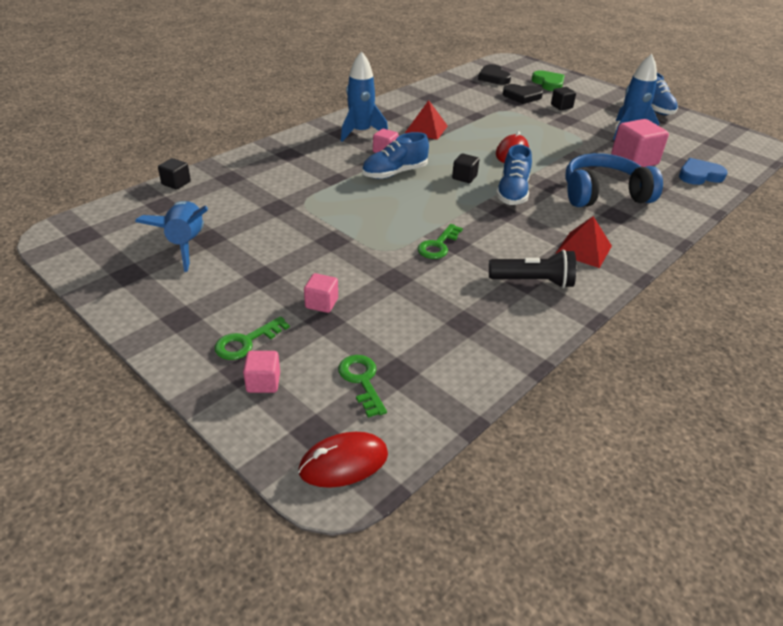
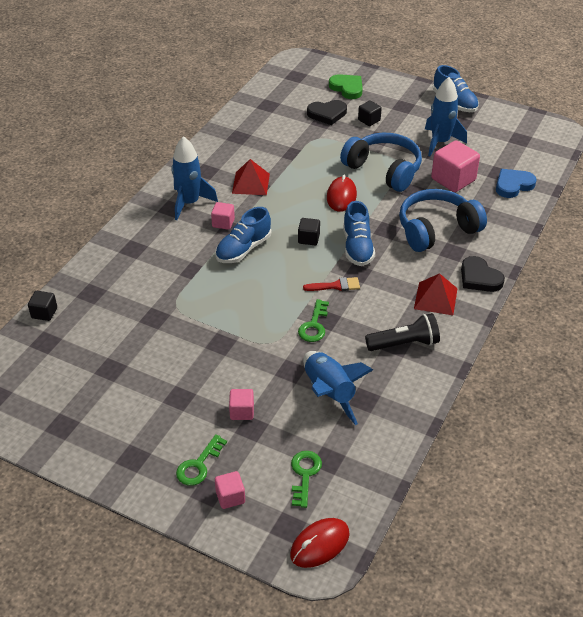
camera: 15 degrees left, 5 degrees up
blue rocket [135,201,208,272] -> blue rocket moved to [303,351,373,425]
green key [338,355,387,418] -> green key turned 45 degrees clockwise [291,451,322,508]
black heart [478,64,511,85] -> black heart moved to [461,256,505,292]
none -> red brush [303,277,360,291]
none -> blue headphones [340,133,422,192]

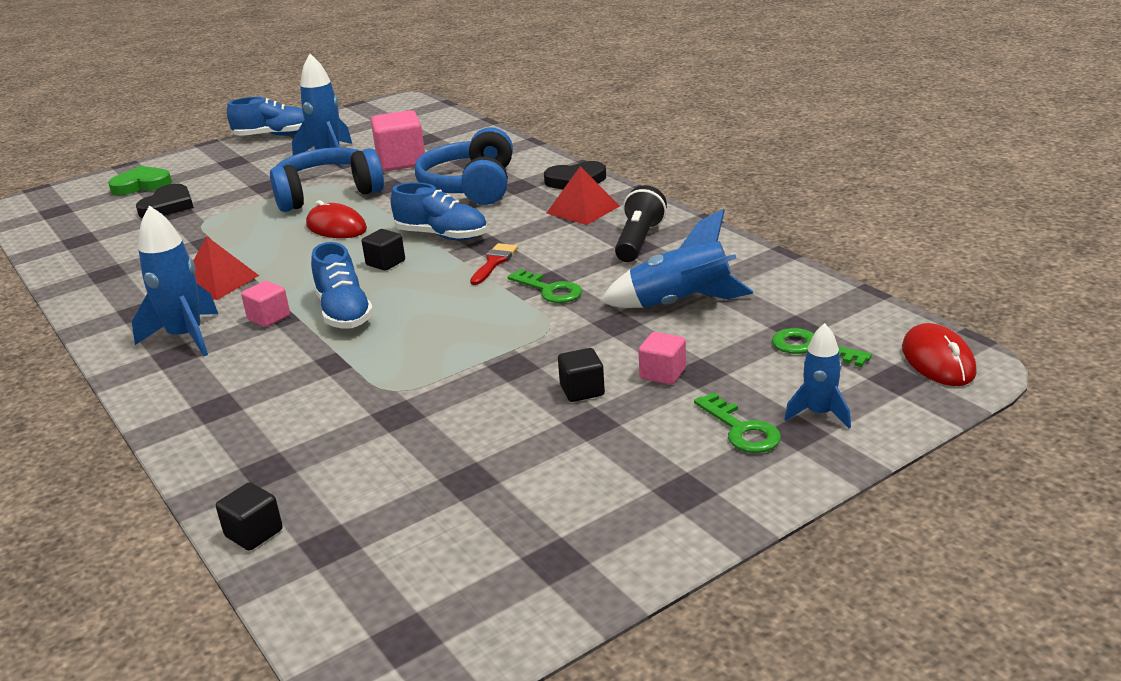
camera: 60 degrees left, 15 degrees down
pink cube [215,471,245,509] -> blue rocket [784,323,851,429]
black cube [358,100,382,126] -> black cube moved to [558,348,605,402]
blue heart [496,169,536,198] -> none

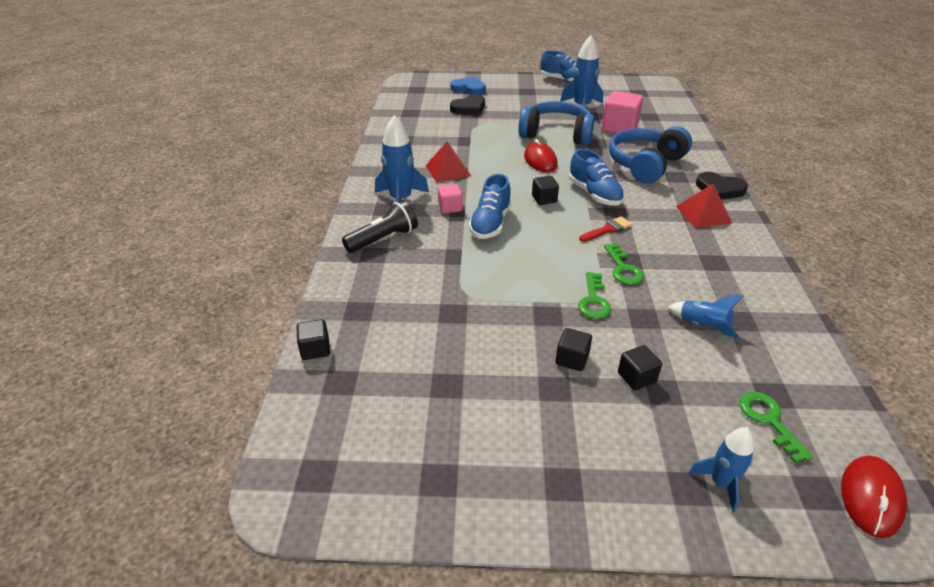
camera: 35 degrees right, 10 degrees up
green heart [108,166,172,195] -> blue heart [451,77,486,95]
blue rocket [600,209,753,308] -> blue rocket [667,295,744,339], size x0.60
black flashlight [615,185,667,262] -> black flashlight moved to [342,200,418,253]
pink cube [638,332,686,385] -> black cube [618,345,662,391]
green key [694,392,781,453] -> green key moved to [578,272,611,319]

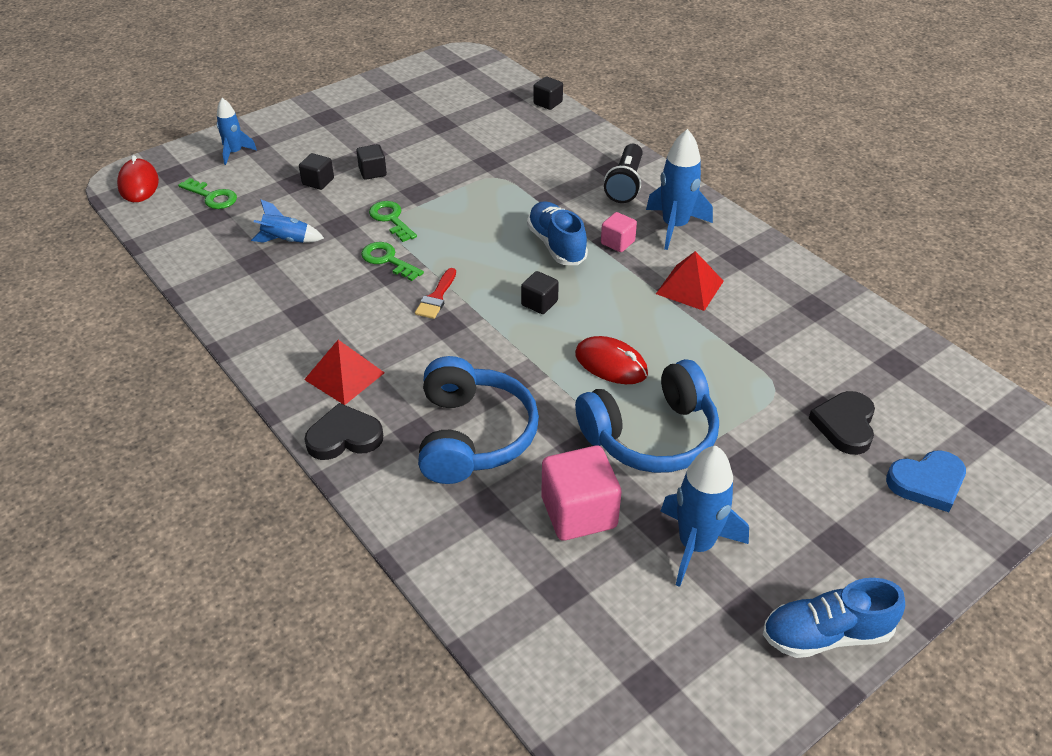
camera: 140 degrees right, 5 degrees up
blue shoe [569,149,624,206] -> none

